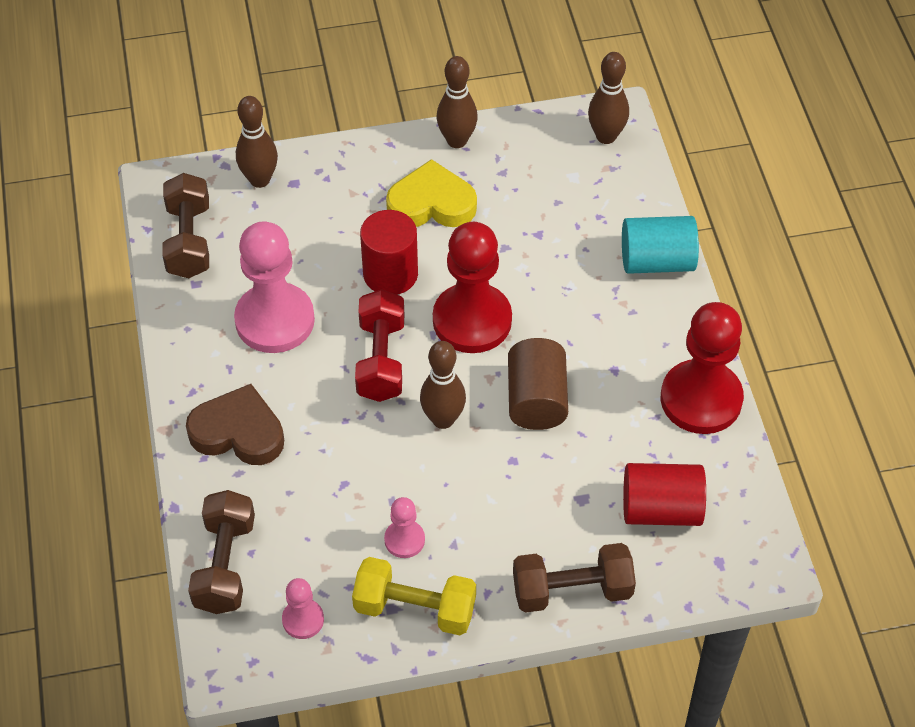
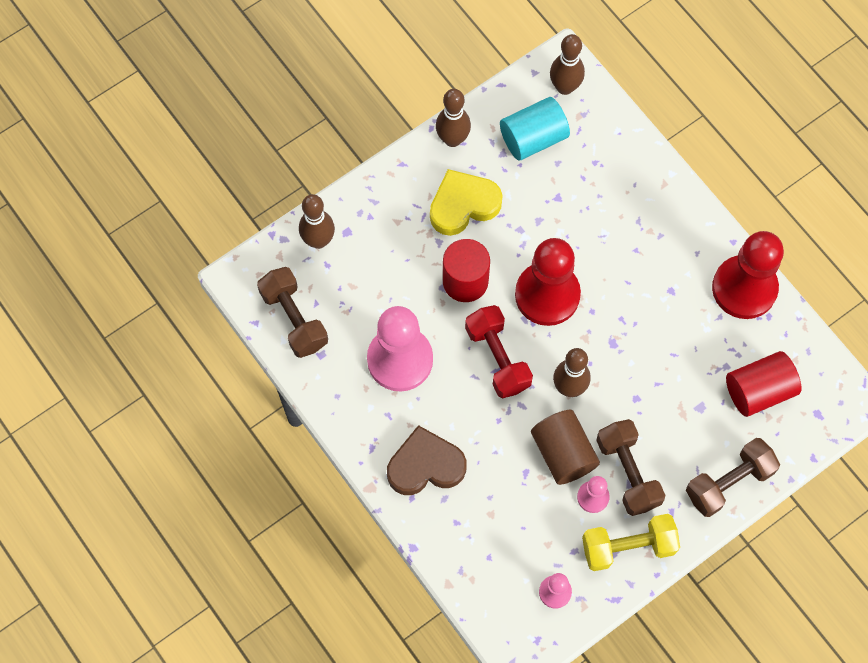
camera: 25 degrees left, 15 degrees up
brown dumbbell [188,490,255,614] -> brown dumbbell moved to [596,419,665,516]
brown cylinder [508,338,568,430] -> brown cylinder moved to [531,410,600,485]
turquoise cylinder [622,216,699,274] -> turquoise cylinder moved to [500,97,570,160]

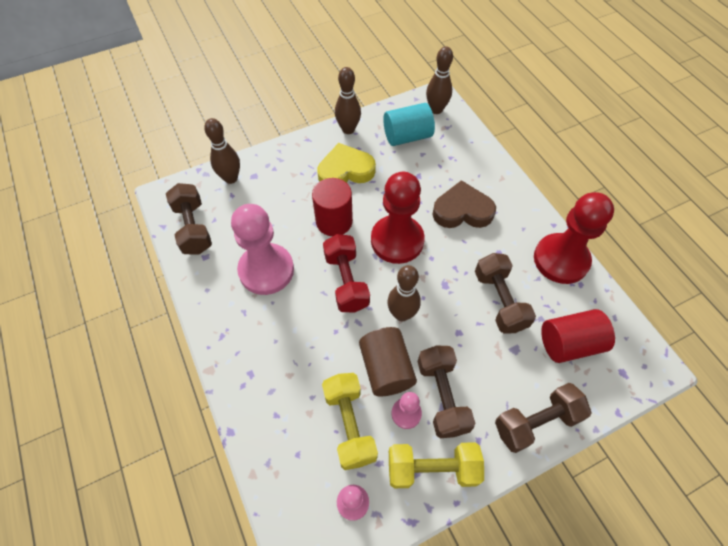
camera: 10 degrees right, 10 degrees down
brown heart [387,425,466,495] -> brown heart moved to [433,180,496,228]
none -> yellow dumbbell [322,373,378,470]
none -> brown dumbbell [475,253,536,333]

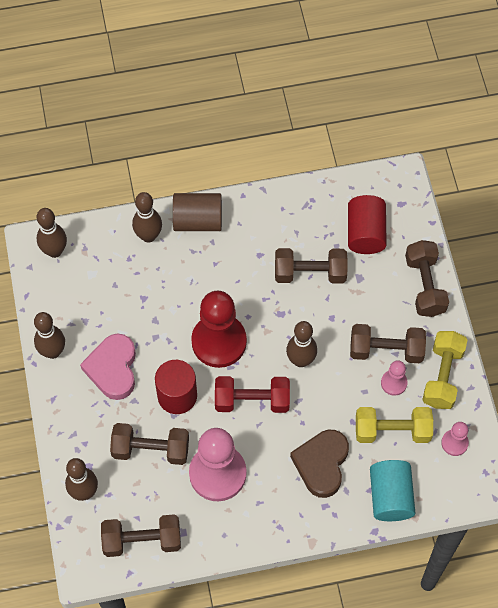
camera: 75 degrees left, 5 degrees up
yellow heart [317,143,376,183] -> pink heart [80,334,136,400]
brown cylinder [359,327,417,396] -> brown cylinder moved to [173,193,222,231]
turquoise cylinder [383,103,435,146] -> turquoise cylinder moved to [370,460,415,521]
brown heart [433,180,496,228] -> brown heart moved to [290,430,349,498]
red pawn [534,192,614,284] -> none
none -> brown dumbbell [110,423,189,465]
none -> brown bowling pin [132,192,162,243]

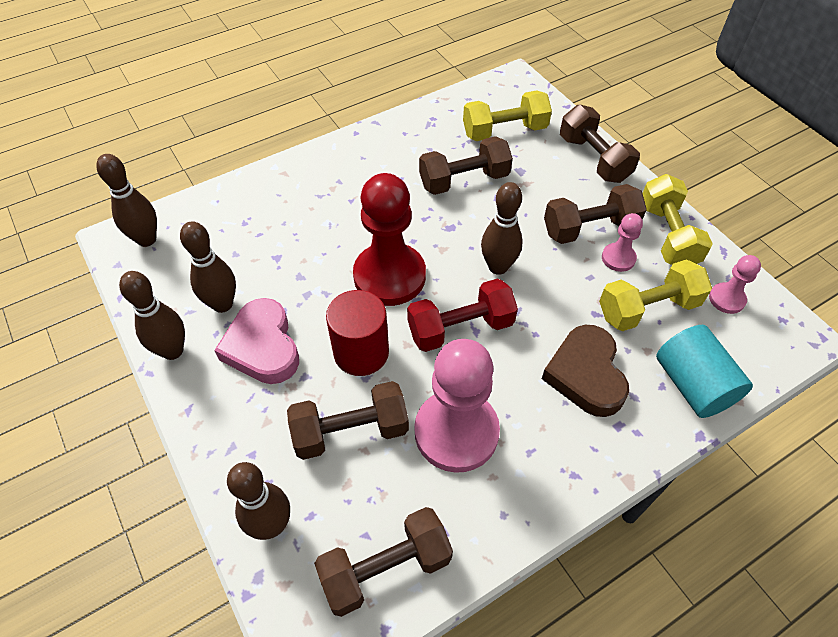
camera: 20 degrees left, 10 degrees down
brown bowling pin [132,192,162,243] -> brown bowling pin moved to [180,221,236,313]
brown cylinder [173,193,222,231] -> none
red cylinder [348,195,387,254] -> yellow dumbbell [463,91,552,141]

